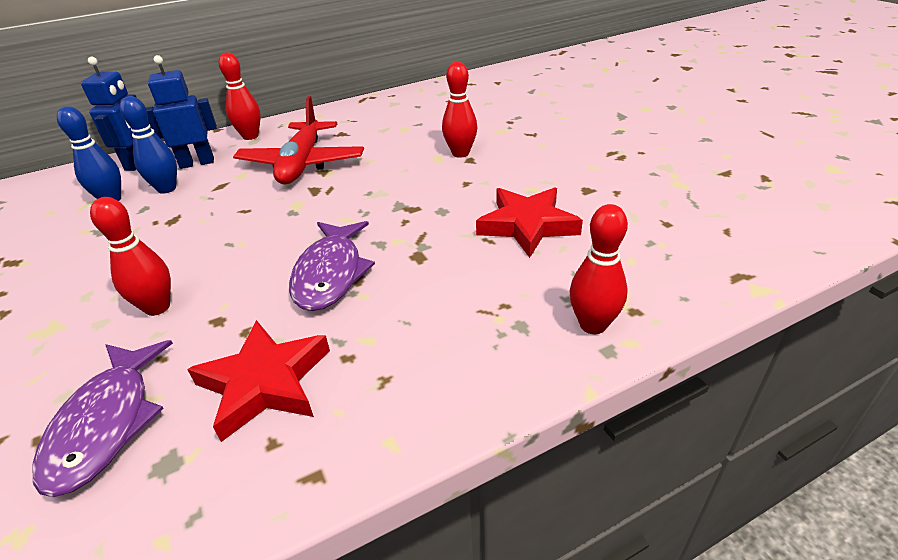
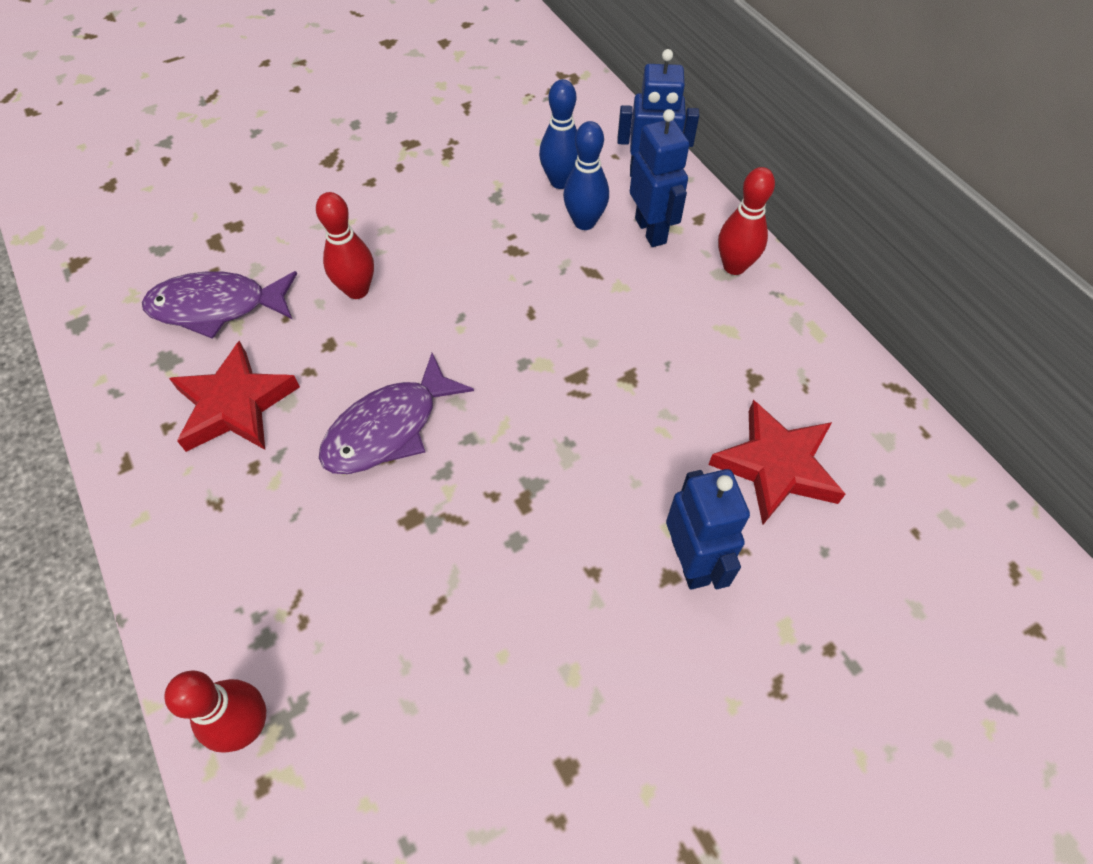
camera: 85 degrees right, 20 degrees up
red plane [233,96,364,184] -> none
purple fish [289,221,375,311] -> purple fish turned 45 degrees counterclockwise [319,353,474,474]
red bowling pin [442,62,477,158] -> blue robot [666,469,750,590]
red star [476,187,583,258] -> red star moved to [708,400,845,525]

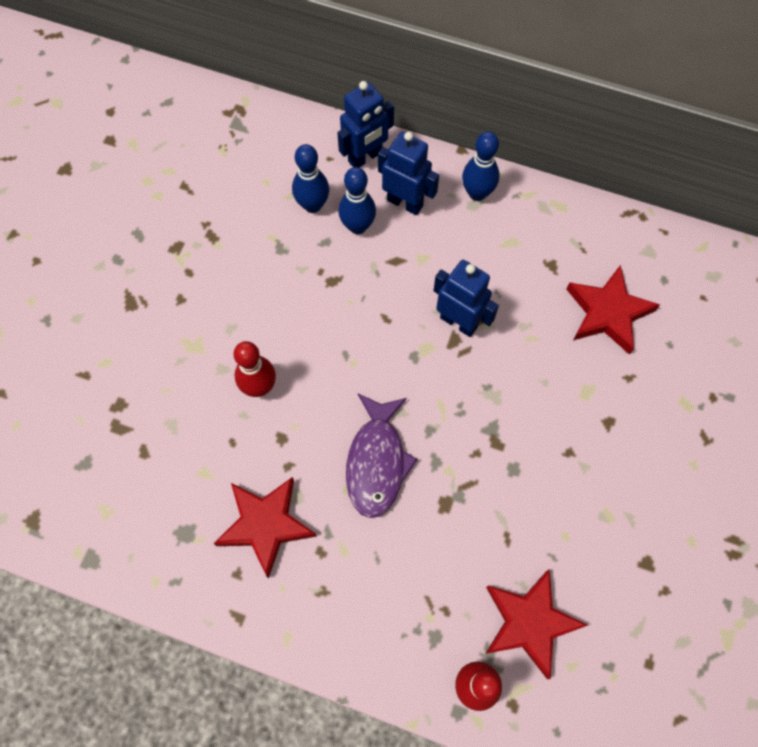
camera: 40 degrees left, 10 degrees up
purple fish [142,271,297,339] -> none
blue robot [666,469,750,590] -> blue robot moved to [433,260,499,337]
red bowling pin [718,167,775,275] -> blue bowling pin [462,131,500,201]
none -> red star [485,570,588,679]

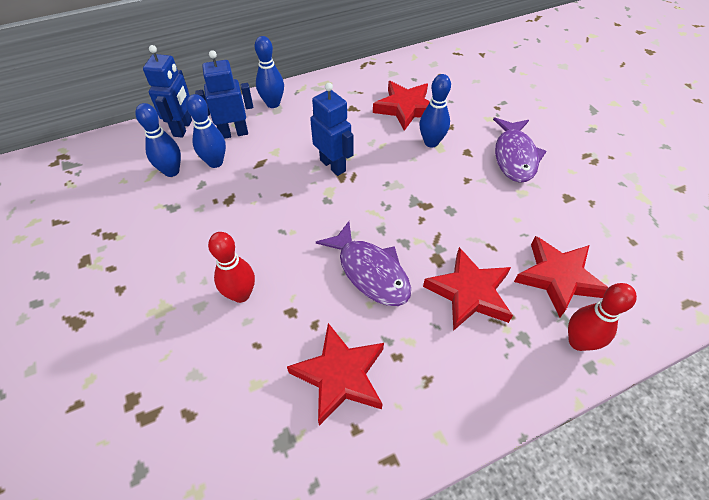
camera: 45 degrees left, 15 degrees down
blue robot [433,260,499,337] -> blue robot turned 60 degrees clockwise [310,83,354,176]
none -> blue bowling pin [419,74,451,147]
none -> red star [423,247,513,331]
none -> purple fish [493,118,546,183]

